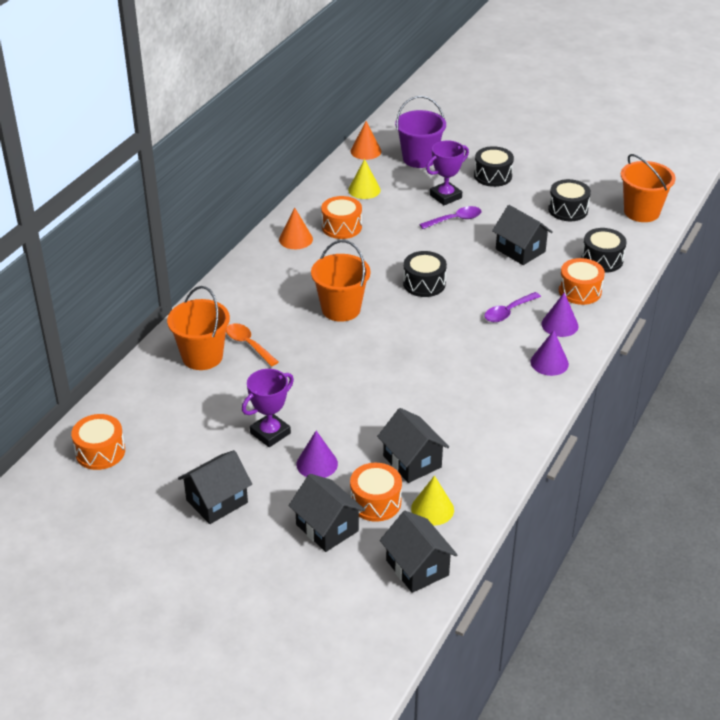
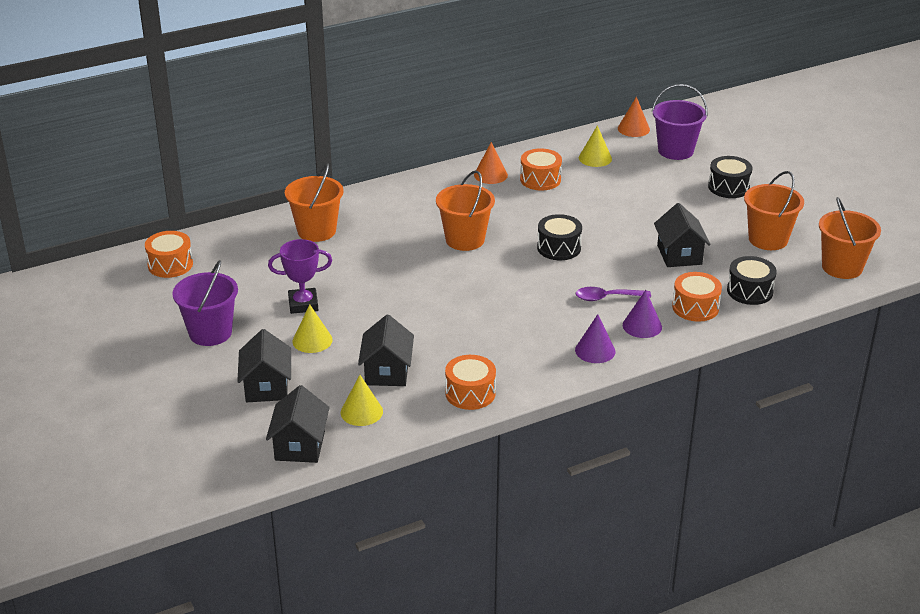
camera: 35 degrees right, 5 degrees down
black house [178,450,252,524] -> purple bucket [172,260,238,346]
orange spoon [226,323,278,367] -> none
purple cone [296,431,338,478] -> yellow cone [293,304,333,353]
orange drum [350,463,402,522] -> orange drum moved to [445,355,496,410]
purple spoon [419,206,482,229] -> none
purple trophy [426,140,469,205] -> none
black drum [548,179,591,221] -> orange bucket [744,171,804,250]

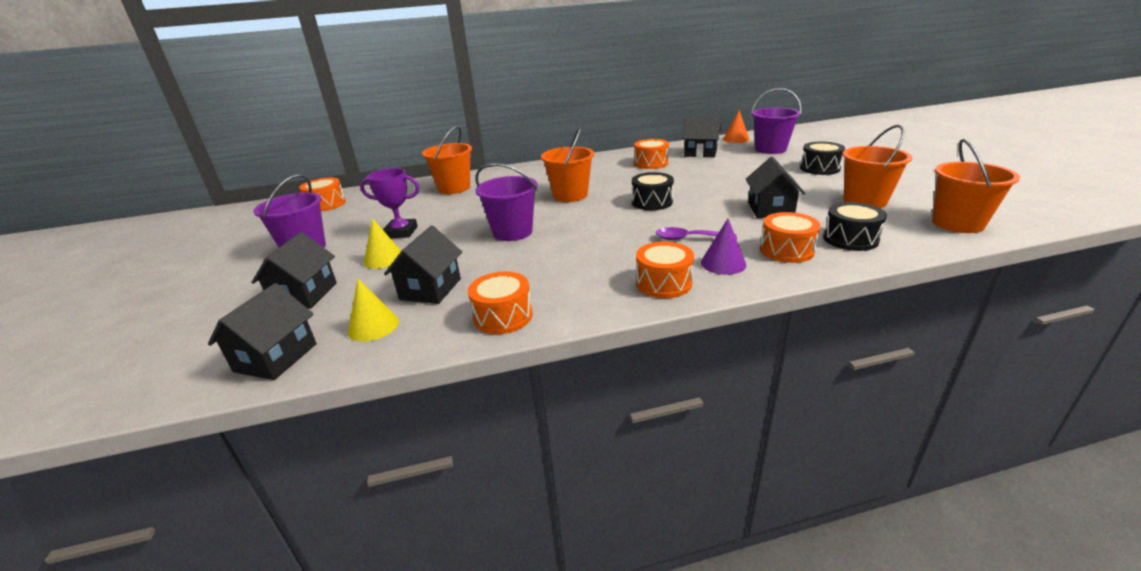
camera: 15 degrees right, 5 degrees down
orange cone [474,142,508,184] -> none
purple cone [575,314,615,363] -> orange drum [636,242,694,298]
yellow cone [579,125,612,167] -> black house [683,117,721,157]
none -> purple bucket [476,163,538,241]

